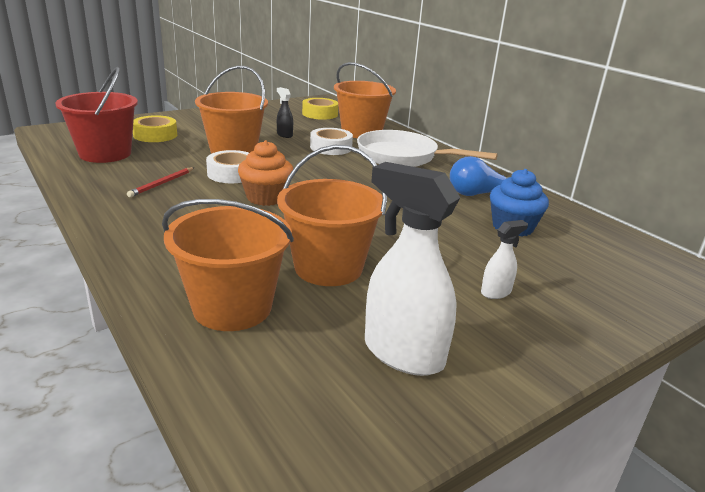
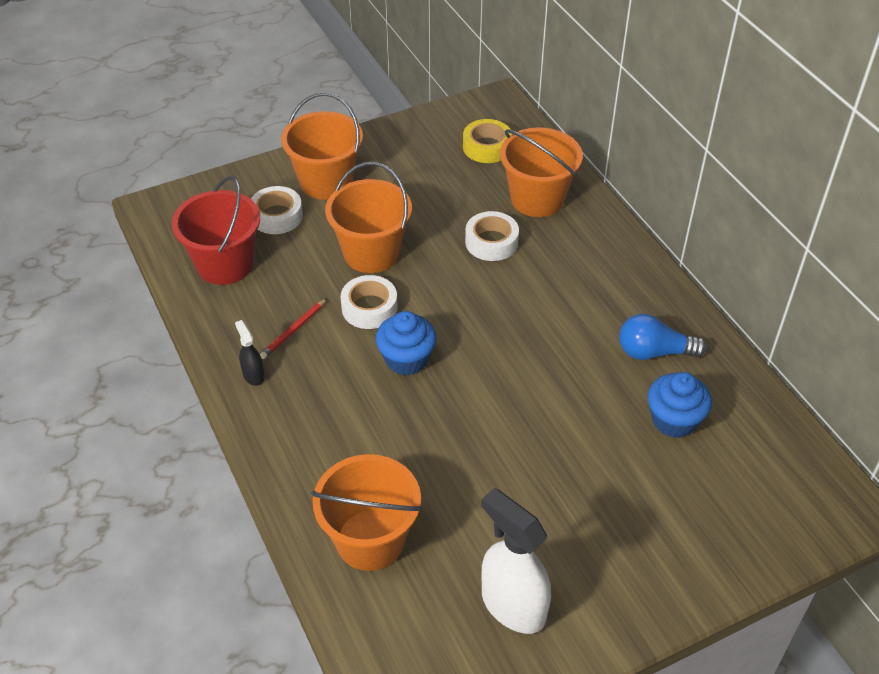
camera: 10 degrees right, 20 degrees up
yellow tape [133,115,177,142] -> white tape [251,186,303,234]
orange cupcake [238,140,293,206] -> blue cupcake [376,311,436,375]
black spray bottle [277,87,293,138] -> black spray bottle moved to [235,320,264,386]
orange bucket [277,145,387,286] -> orange bucket moved to [281,93,363,200]
white pan [357,130,498,167] -> none
white spray bottle [481,220,528,299] -> none

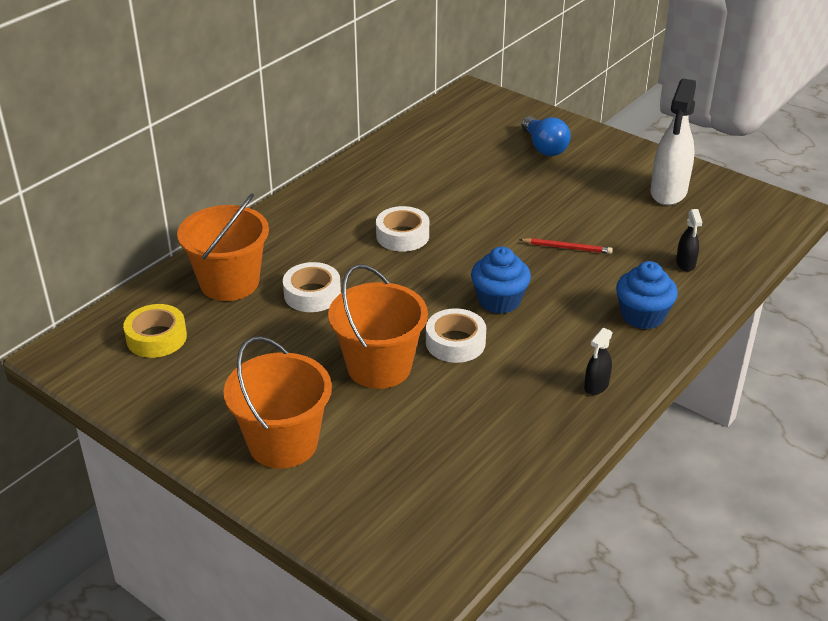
camera: 115 degrees left, 10 degrees down
red bucket [172,176,260,285] -> none
white tape [251,186,303,234] -> white tape moved to [376,206,429,252]
red pencil [260,298,327,359] -> red pencil moved to [519,238,613,254]
orange bucket [311,454,422,571] -> black spray bottle [676,209,702,272]
blue light bulb [619,314,706,360] -> blue light bulb moved to [521,116,571,156]
blue cupcake [648,372,712,438] -> blue cupcake moved to [616,261,678,329]

